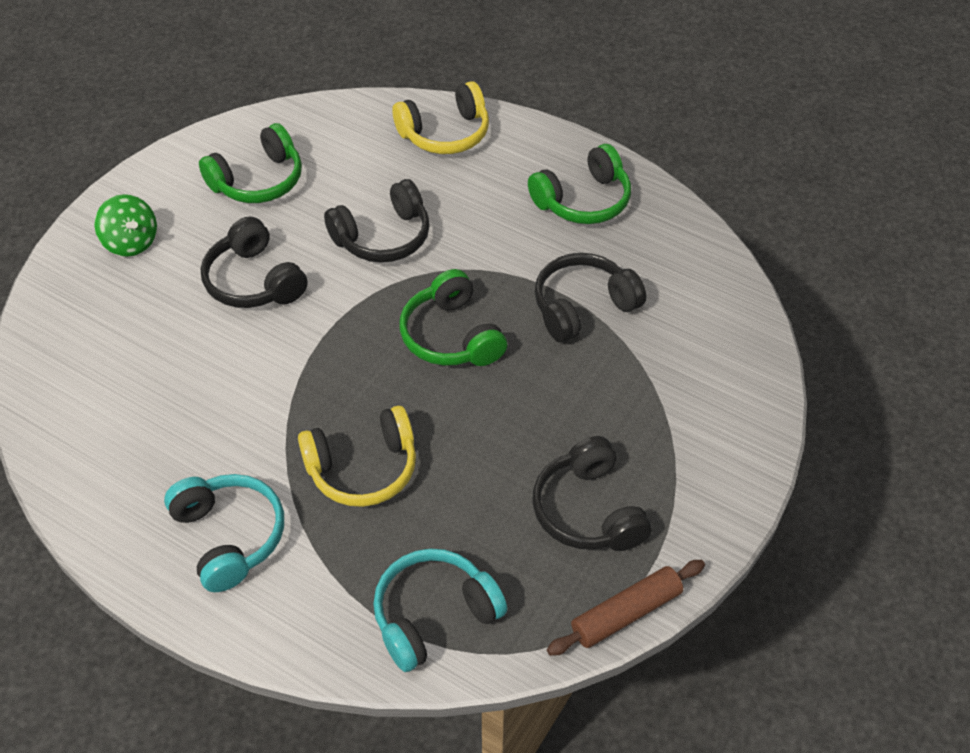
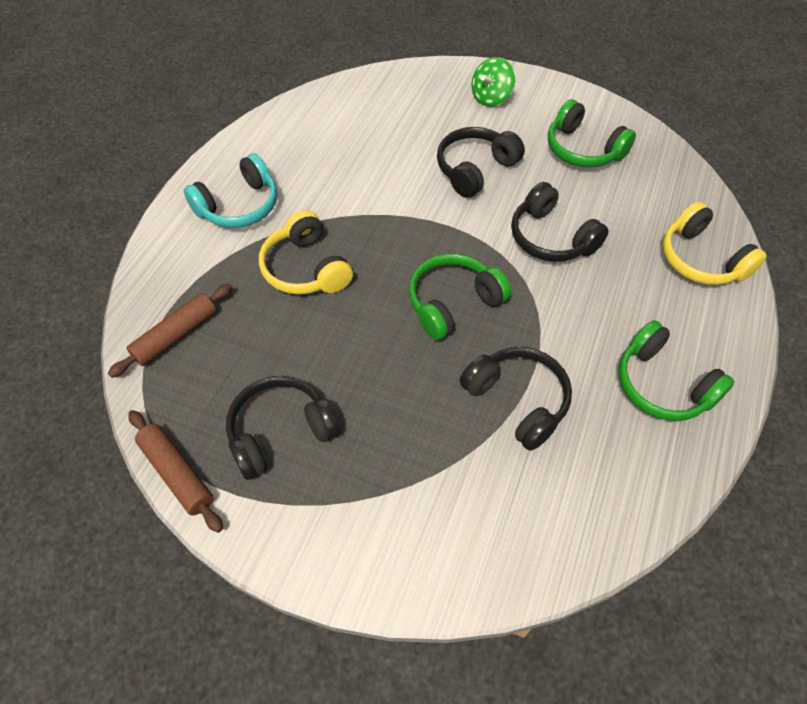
camera: 80 degrees right, 5 degrees up
turquoise headphones [373,548,507,672] -> brown rolling pin [108,284,232,378]

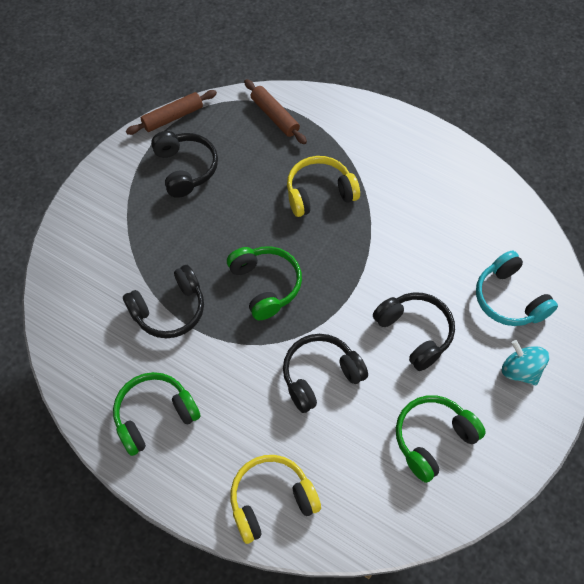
camera: 100 degrees right, 5 degrees up
turquoise headphones [184,153,277,228] -> turquoise headphones moved to [476,251,558,326]
green spinning top [471,57,515,107] -> turquoise spinning top [502,340,549,385]

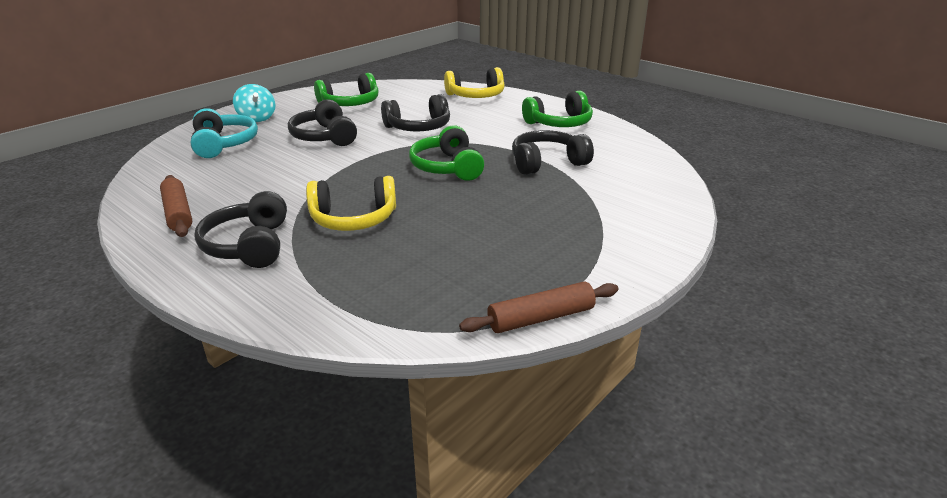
camera: 170 degrees left, 30 degrees down
black headphones [151,131,218,198] -> black headphones moved to [194,191,287,268]
brown rolling pin [244,79,307,144] -> brown rolling pin moved to [160,175,192,237]

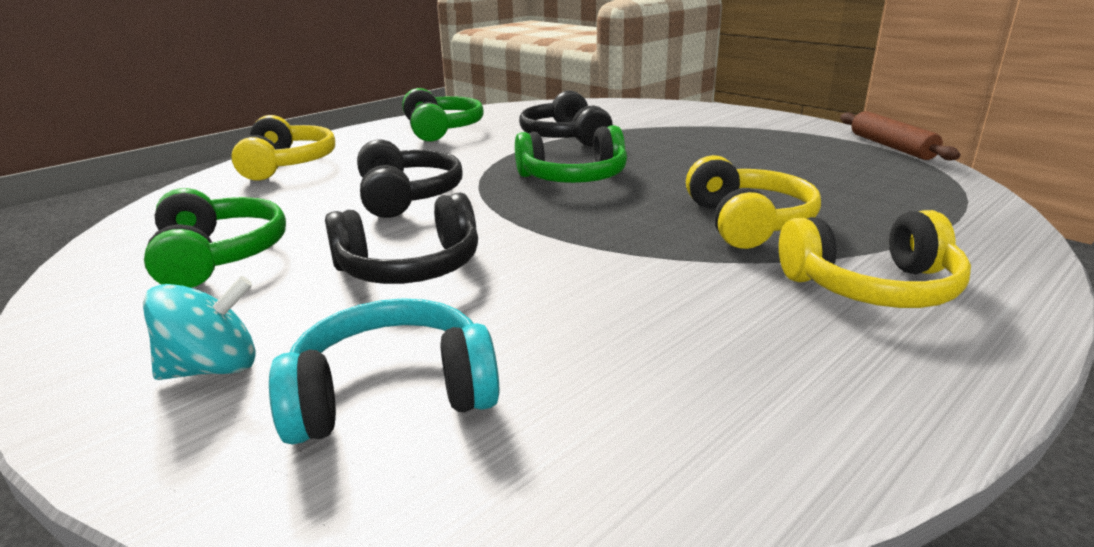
camera: 85 degrees left, 5 degrees down
brown rolling pin [160,175,192,237] -> none
black headphones [194,191,287,268] -> yellow headphones [779,210,971,308]

